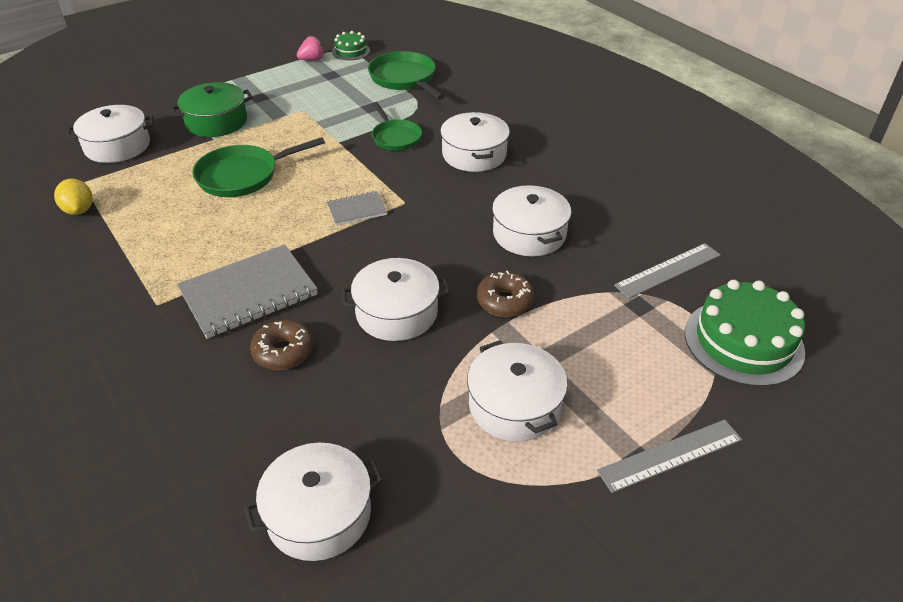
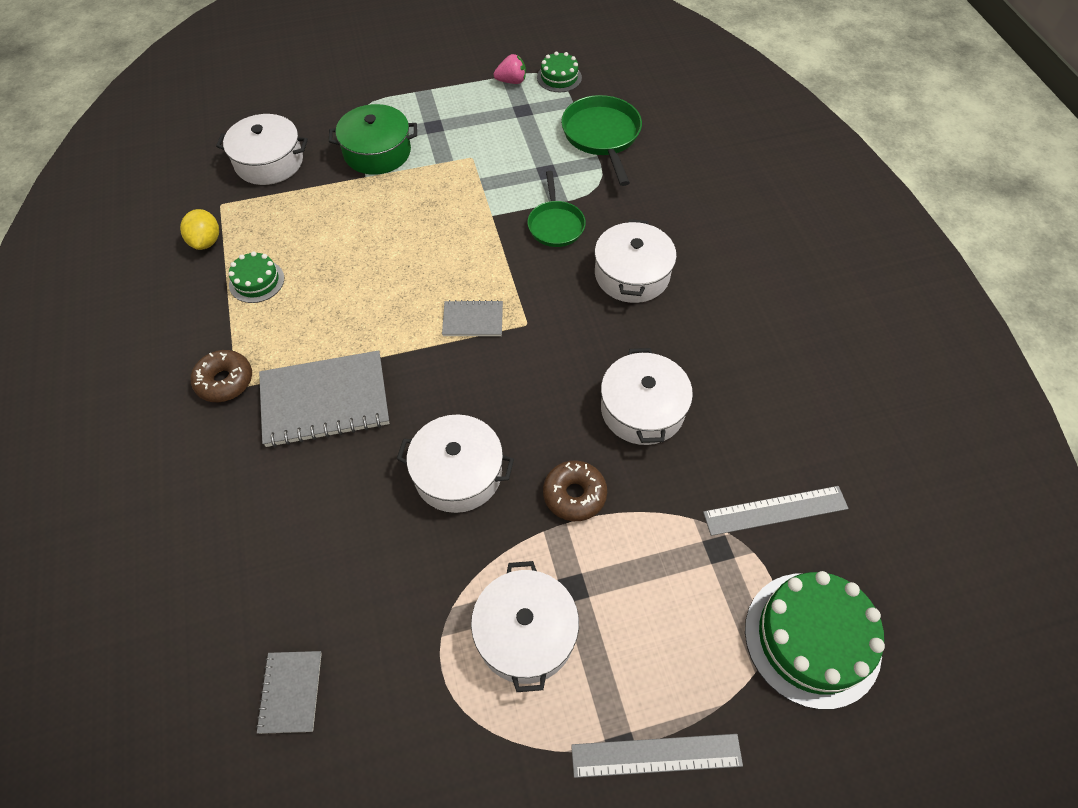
camera: 20 degrees right, 15 degrees up
green pan [192,137,325,197] -> none
white pot [244,443,383,561] -> grey notebook [256,651,322,734]
brown donut [250,320,313,370] -> brown donut moved to [191,350,252,402]
none -> green cake [228,251,284,303]

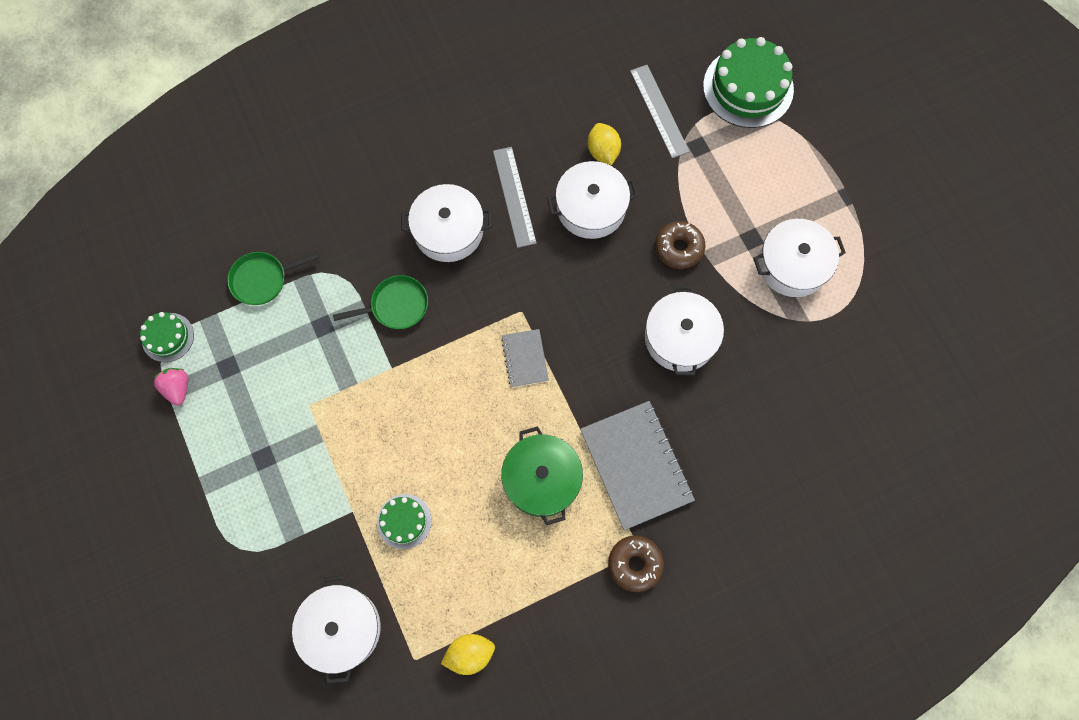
camera: 100 degrees left, 15 degrees up
green cake [228,251,284,303] -> green cake moved to [377,494,432,549]
grey notebook [256,651,322,734] -> none
green pot [329,104,417,175] -> green pot moved to [501,426,583,525]
green pan [561,95,642,186] -> green pan [227,252,320,305], size x0.66
grey ruler [571,734,743,778] -> grey ruler moved to [493,147,537,248]
none -> yellow lemon [588,123,621,165]

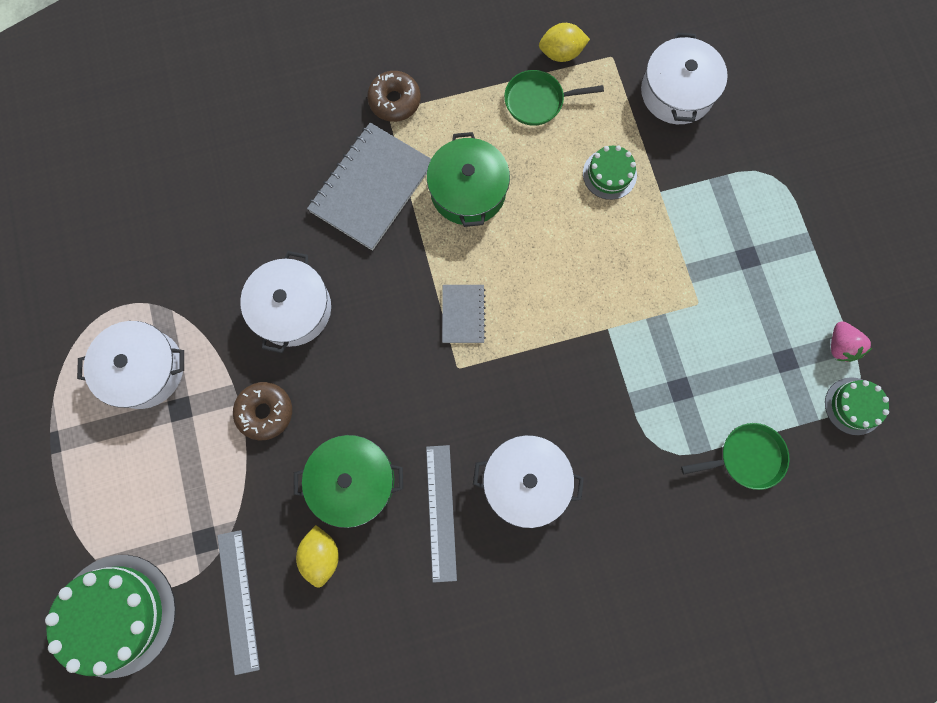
camera: 170 degrees left, 5 degrees up
green pan [333,275,428,329] -> green pan moved to [504,70,604,126]
white pot [547,161,638,239] -> green pot [294,435,403,528]
grey notebook [580,401,695,530] -> grey notebook turned 45 degrees clockwise [307,122,431,251]

